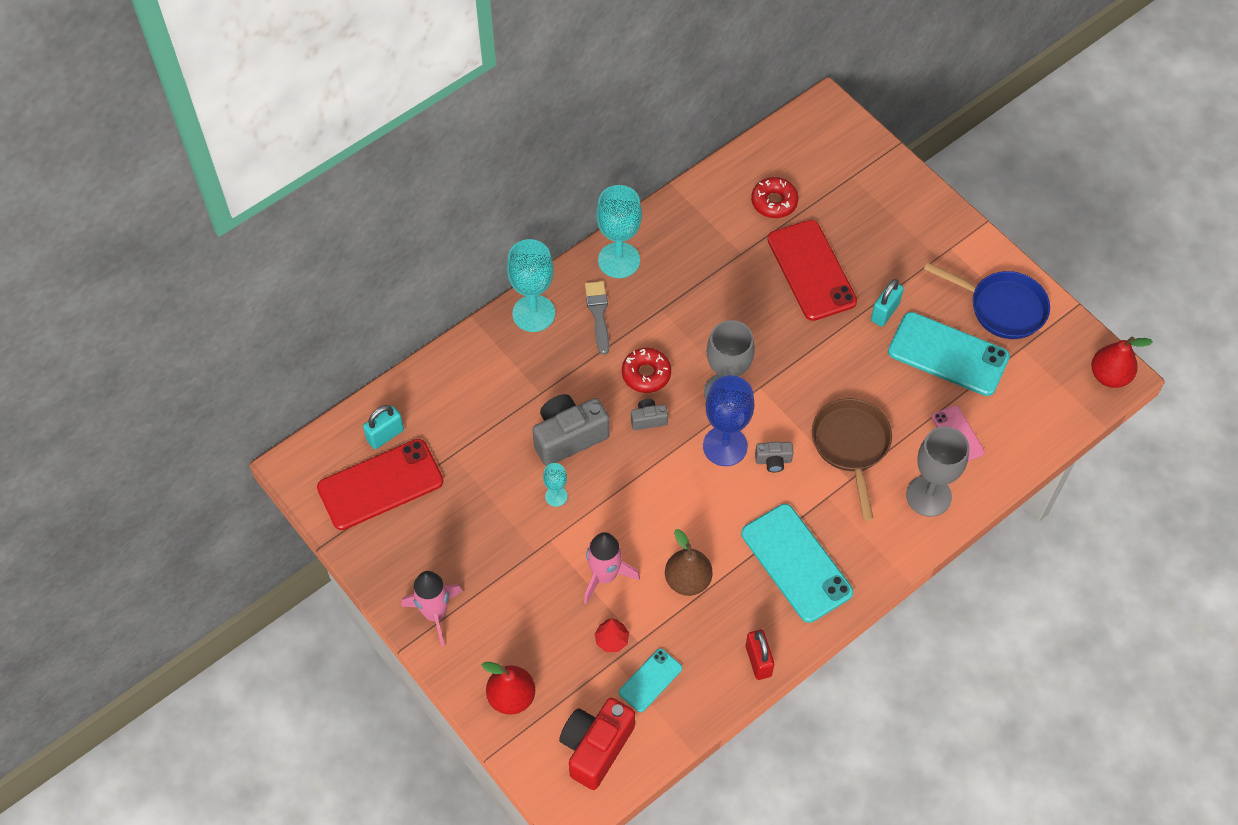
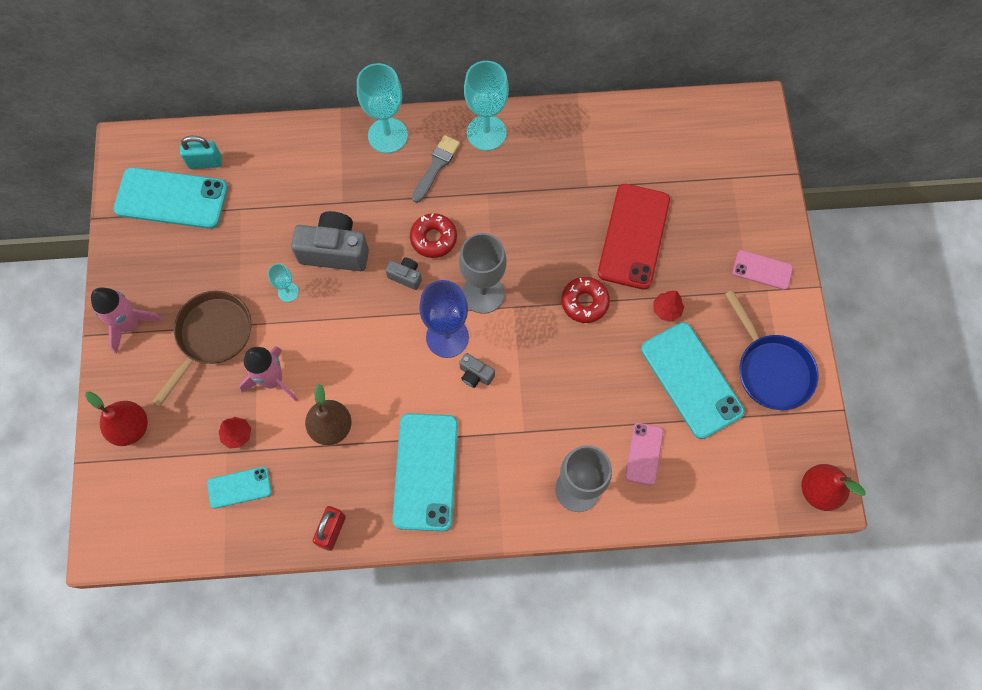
camera: 35 degrees right, 10 degrees up
red phone [317,439,444,530] -> turquoise phone [114,167,228,229]
red camera [559,698,635,790] -> none
red donut [751,177,799,218] -> red donut moved to [561,277,610,323]
brown pan [812,398,892,521] -> brown pan moved to [152,291,251,407]
turquoise padlock [871,279,904,327] -> red tree [653,291,684,321]
none -> pink phone [733,250,793,290]

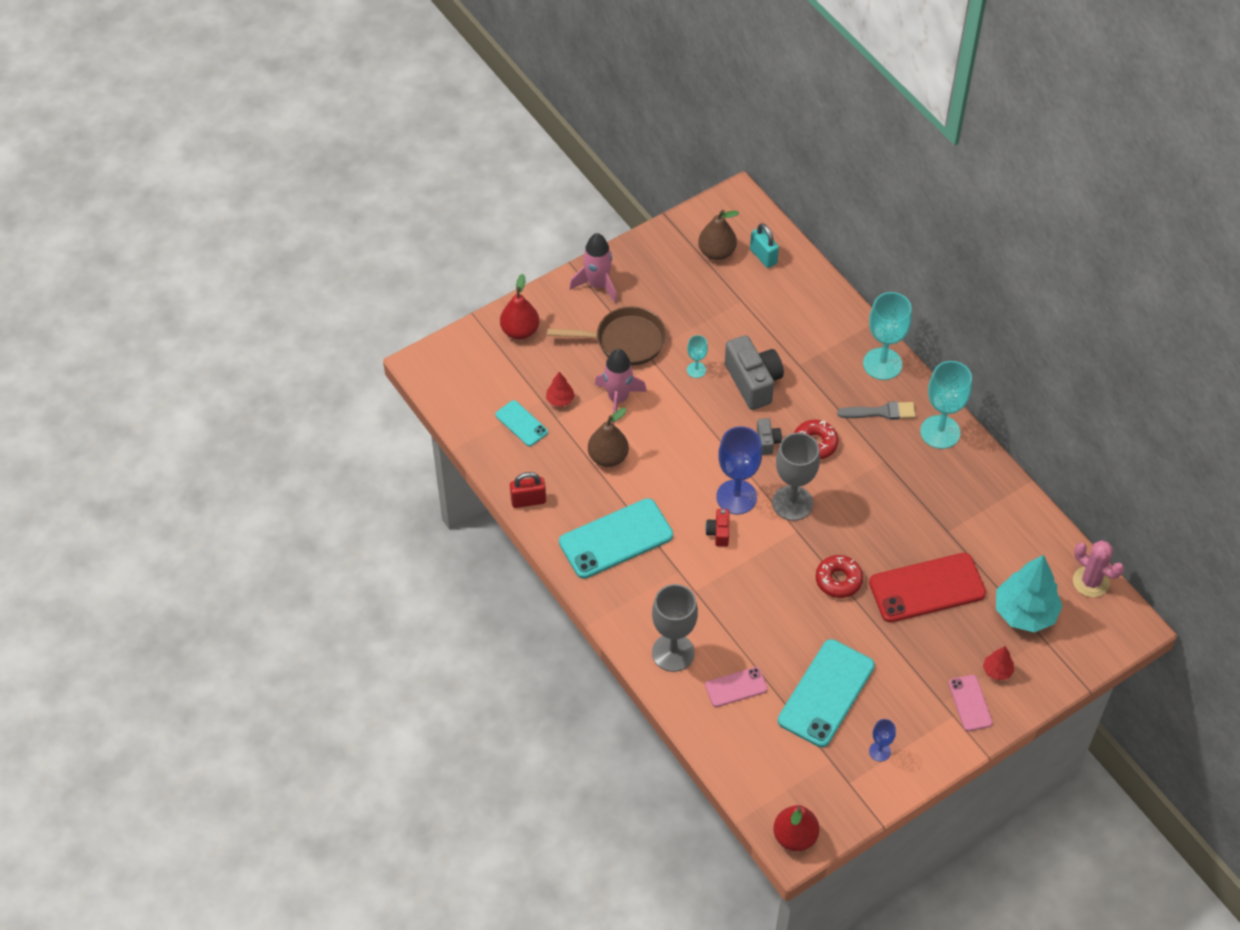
camera: 60 degrees right, 15 degrees down
turquoise phone [114,167,228,229] -> brown pear [698,210,739,260]
grey camera [459,353,495,388] -> red camera [705,509,730,547]
red tree [653,291,684,321] -> red tree moved to [983,646,1014,681]
blue pan [724,290,818,410] -> blue goblet [869,719,896,762]
none -> turquoise tree [996,555,1063,632]
none -> pink cactus [1073,540,1124,597]

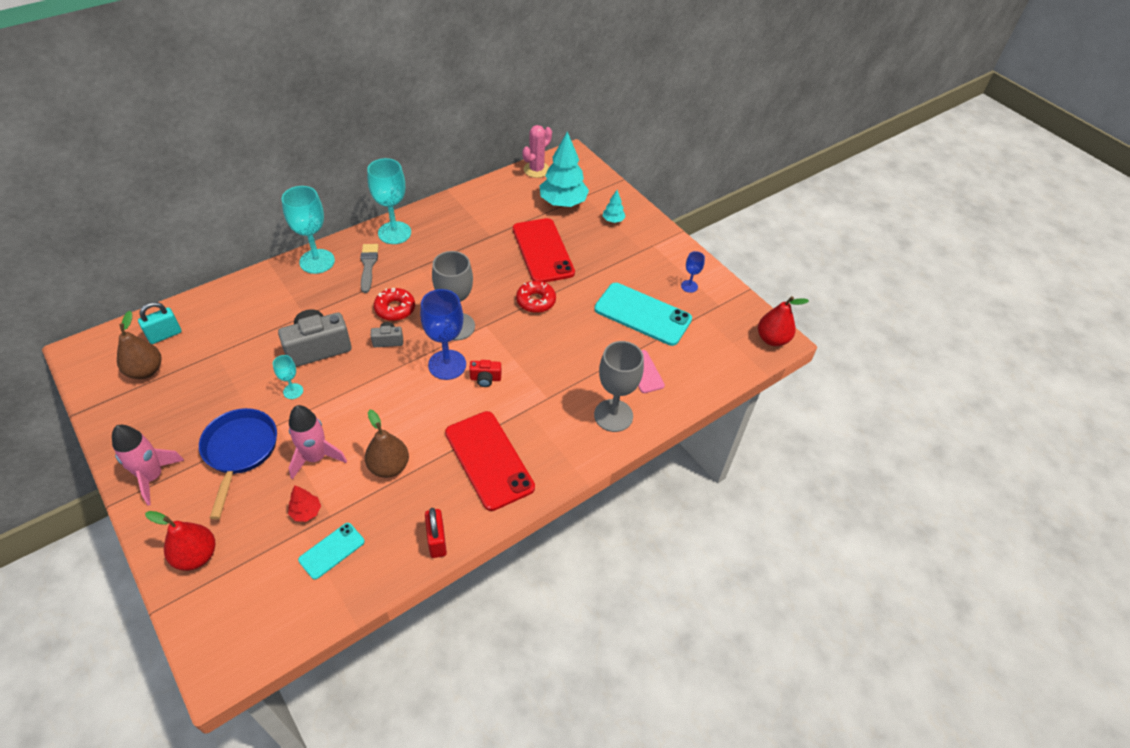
camera: 95 degrees left, 5 degrees down
brown pan [547,306,666,366] -> blue pan [199,408,277,519]
turquoise phone [559,498,673,579] -> red phone [445,411,535,511]
pink phone [949,675,992,731] -> none
red tree [983,646,1014,681] -> turquoise tree [603,190,626,223]

